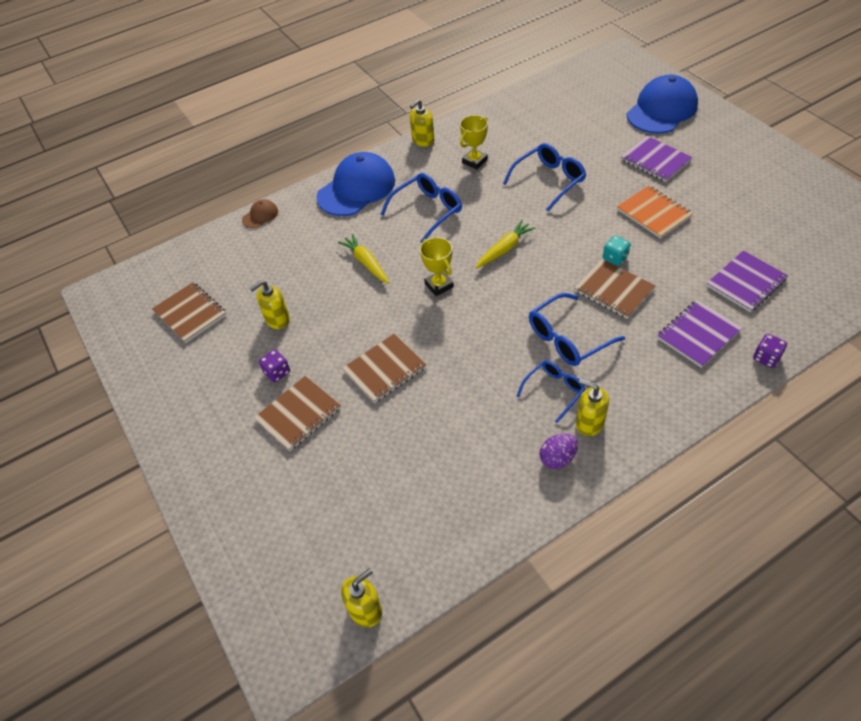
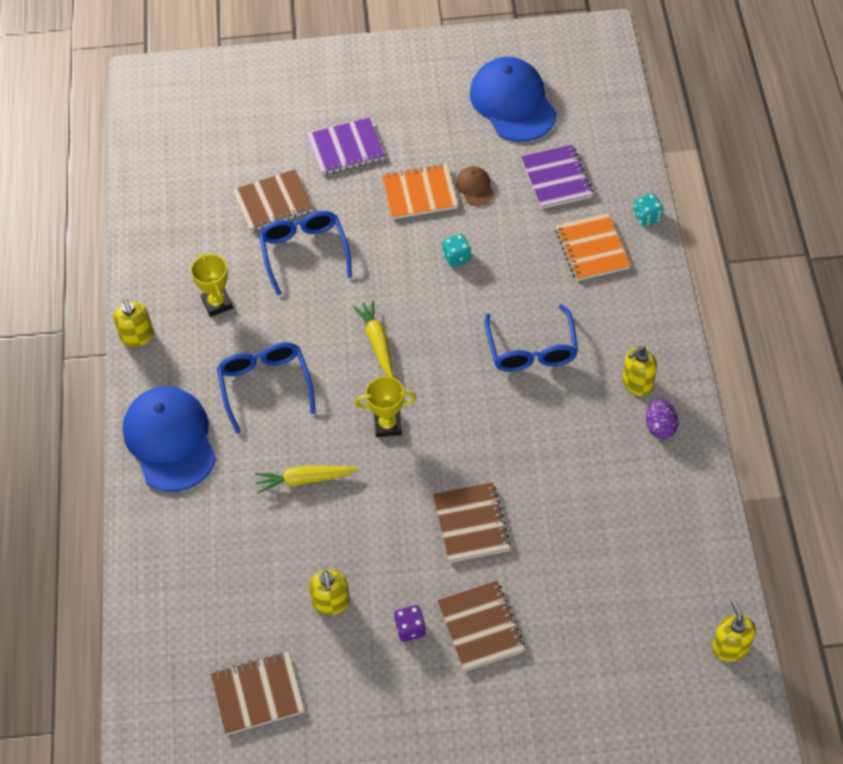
camera: 65 degrees left, 5 degrees up
brown cap [242,199,278,228] -> brown cap moved to [456,166,494,206]
blue glasses [517,360,585,423] -> none
brown notebook [574,259,656,319] -> brown notebook moved to [232,169,313,232]
blue cap [627,75,698,134] -> blue cap moved to [470,57,557,142]
purple notebook [657,300,742,368] -> orange notebook [555,213,631,281]
purple dice [753,334,787,368] -> turquoise dice [633,193,663,227]

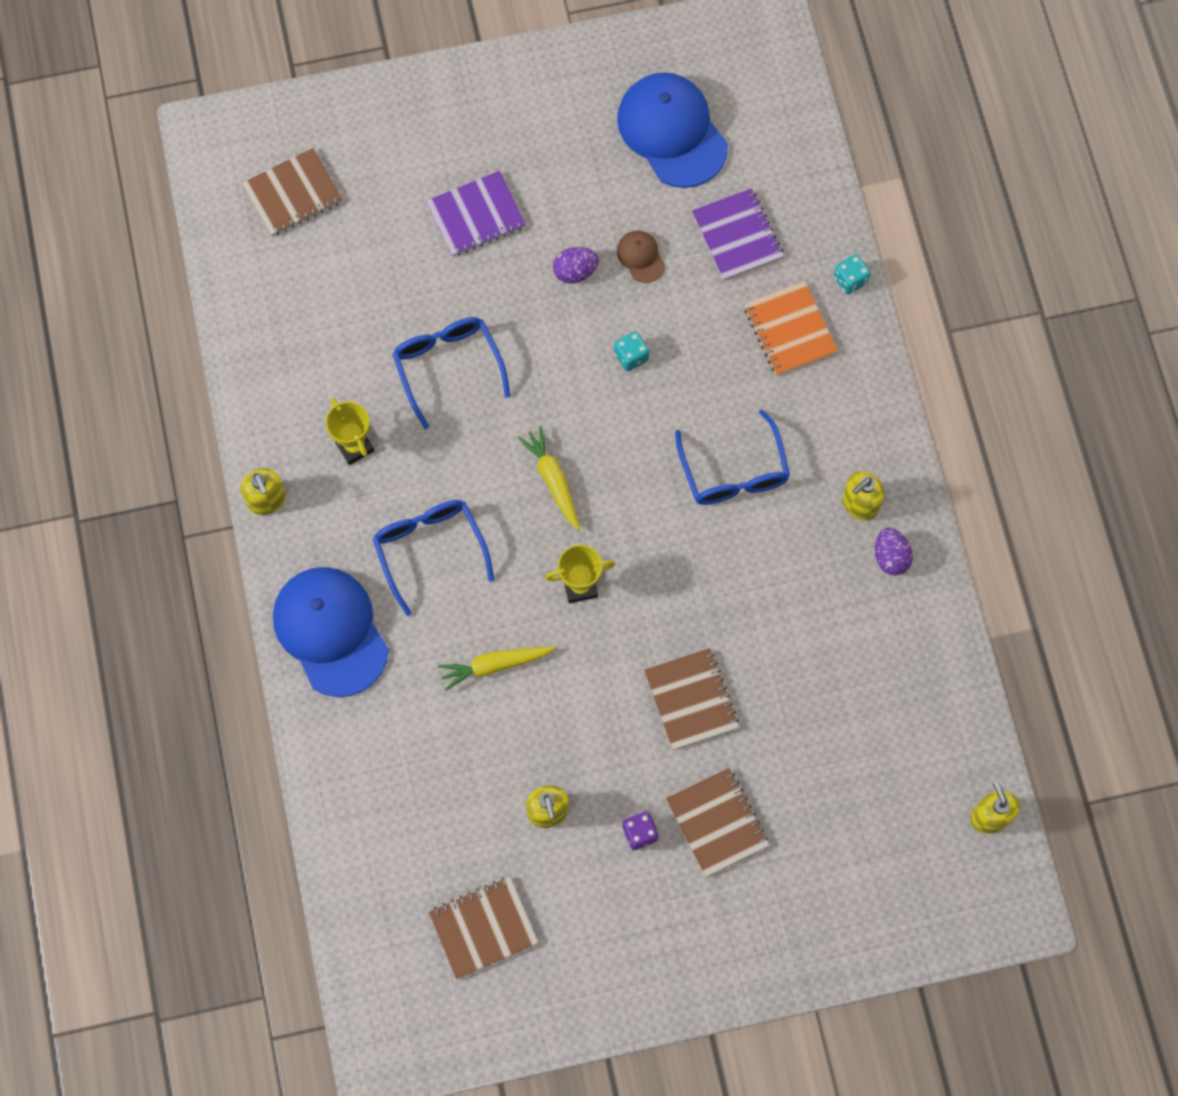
camera: 10 degrees left, 15 degrees up
brown notebook [232,169,313,232] -> brown notebook moved to [242,148,343,237]
orange notebook [382,164,458,219] -> purple egg [553,247,599,284]

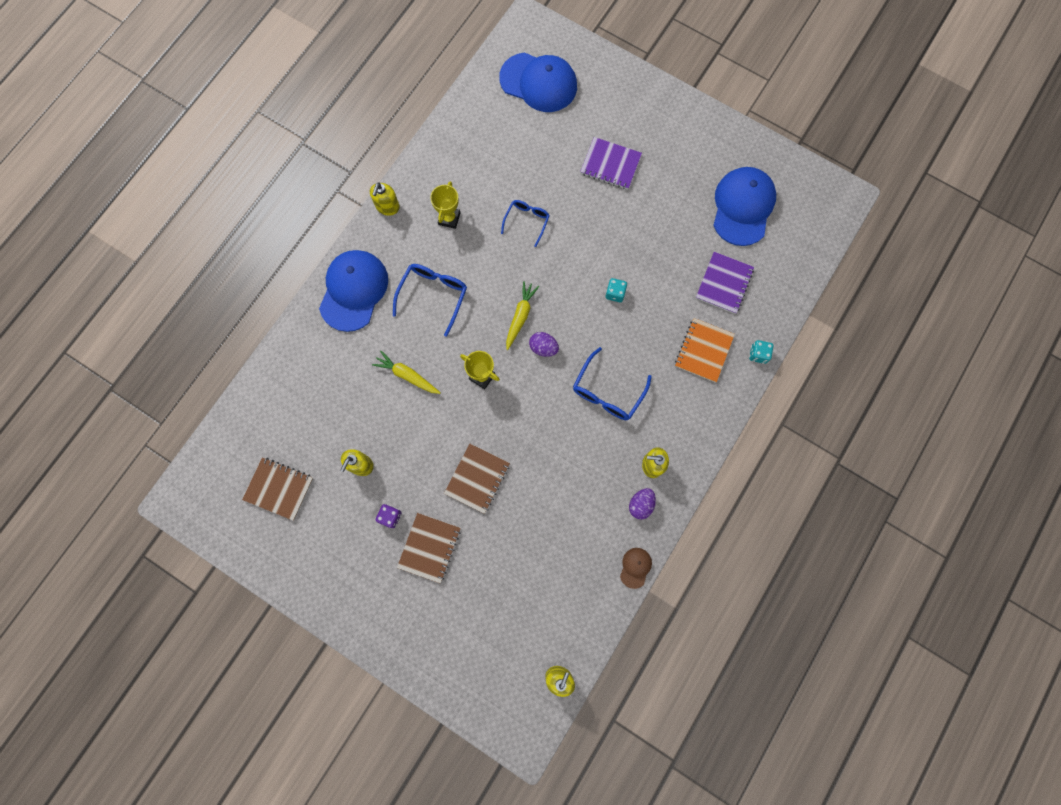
camera: 45 degrees right, 5 degrees up
brown notebook [242,148,343,237] -> blue cap [499,52,577,112]
blue glasses [393,317,510,429] -> blue glasses [501,200,550,247], size x0.66
purple egg [553,247,599,284] -> purple egg moved to [529,332,559,357]
brown cap [617,231,665,283] -> brown cap moved to [620,548,652,589]

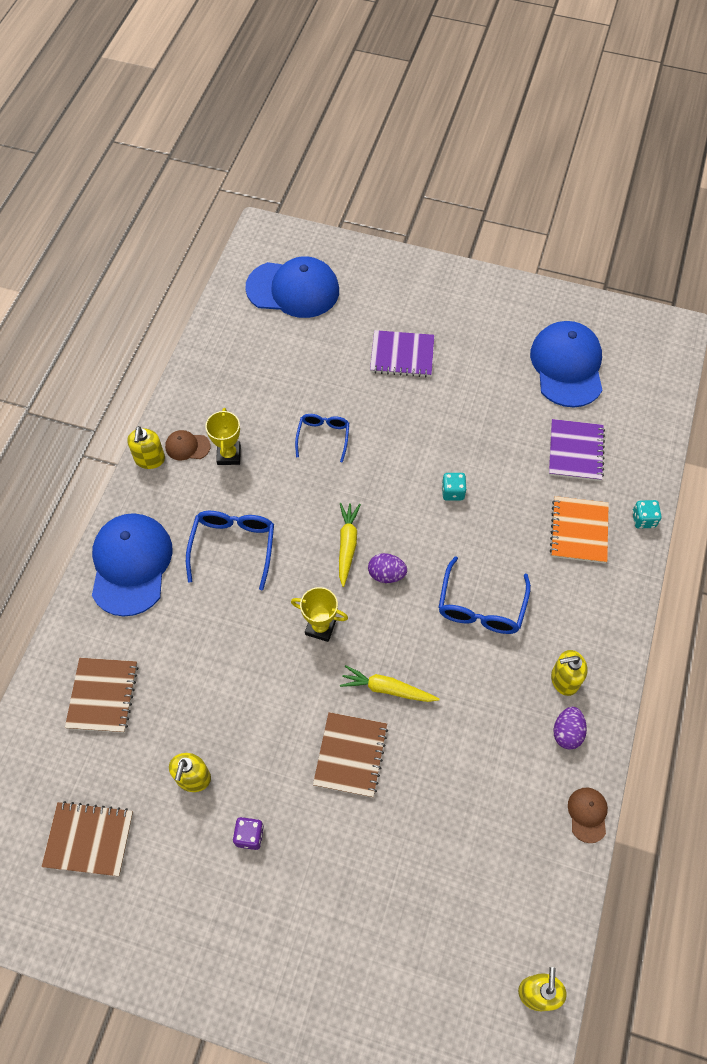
camera: 15 degrees left, 15 degrees down
yellow carrot [372,351,440,394] -> yellow carrot moved to [340,665,440,702]
brown notebook [397,513,461,584] -> brown notebook moved to [65,658,138,733]
none -> brown cap [165,430,210,461]

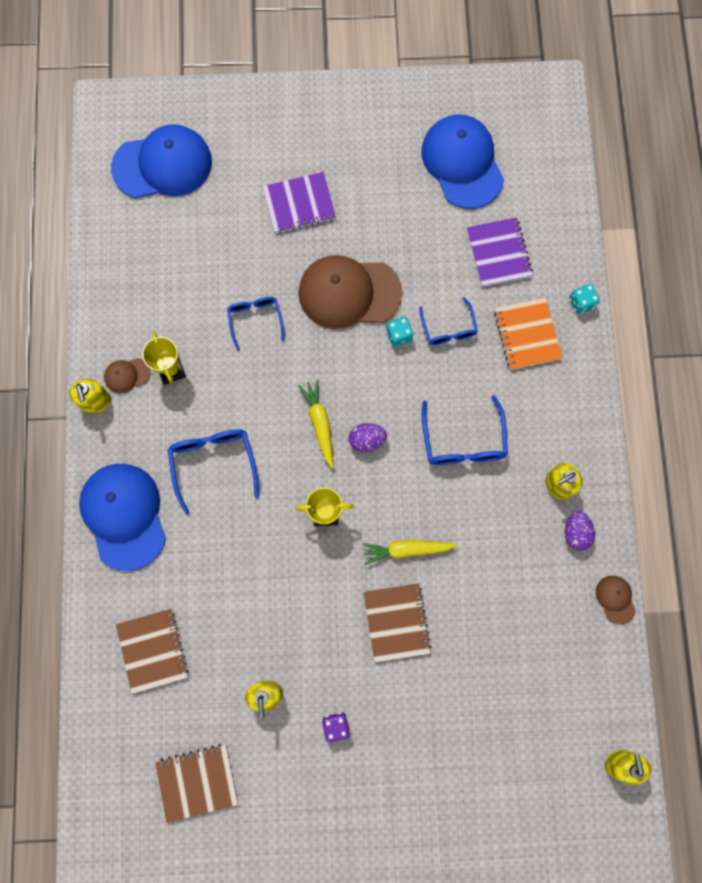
camera: 20 degrees left, 15 degrees up
none -> brown cap [298,255,403,329]
none -> blue glasses [419,297,478,345]

